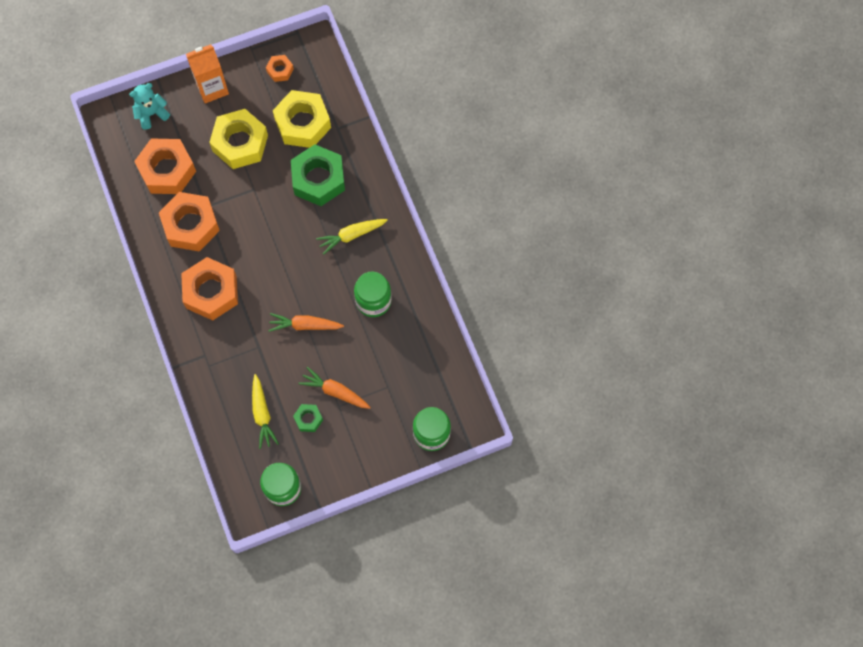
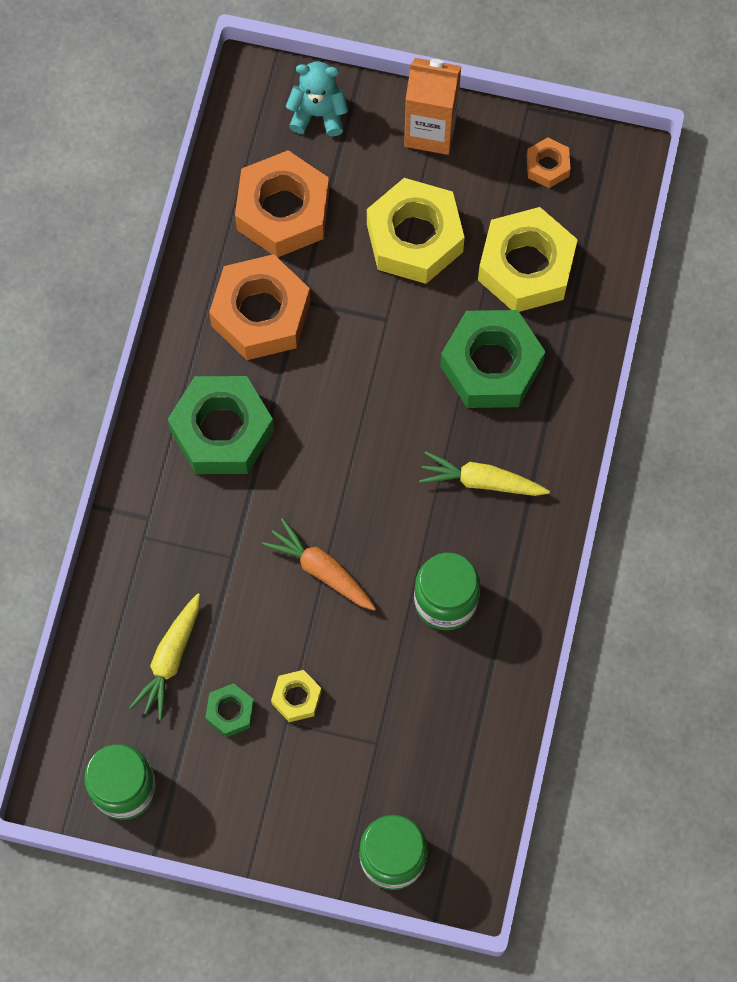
camera: 35 degrees right, 0 degrees up
orange nut [181,257,238,320] -> green nut [168,376,274,474]
orange carrot [299,367,371,409] -> yellow nut [271,670,322,722]

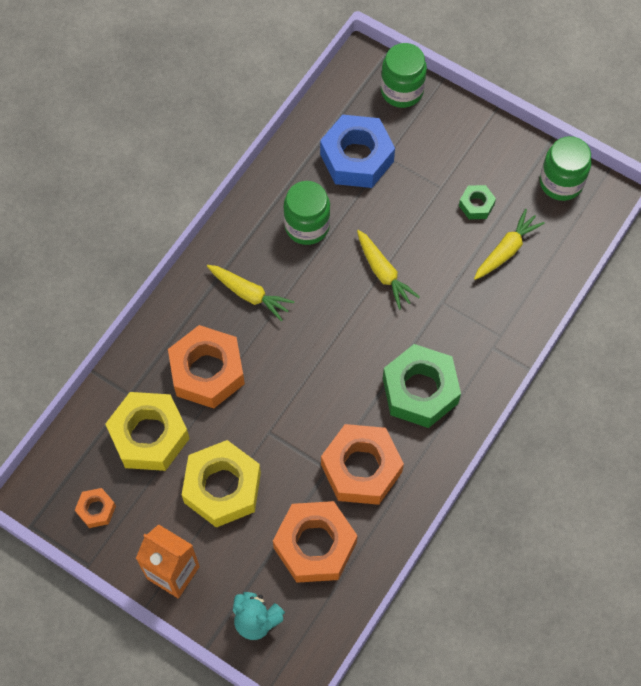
camera: 160 degrees left, 5 degrees down
orange carrot [262,518,376,611] -> yellow carrot [357,230,420,310]
yellow nut [271,670,322,722] -> none
green nut [440,310,546,408] -> orange nut [168,325,245,408]
none -> blue nut [320,115,395,188]

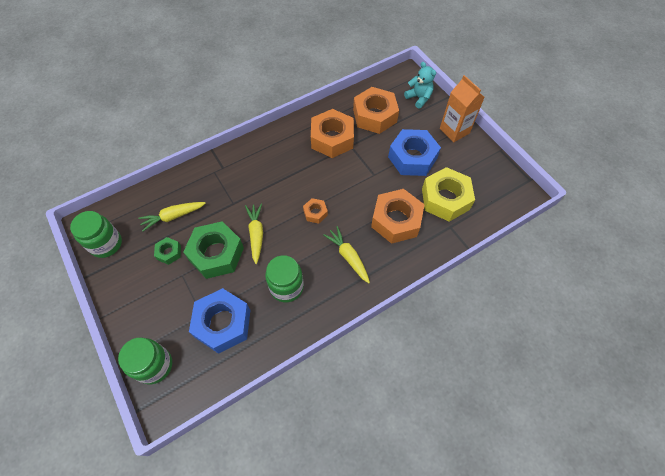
camera: 155 degrees left, 5 degrees down
orange nut [75,488,116,528] -> orange nut moved to [303,198,328,224]
yellow nut [182,440,261,528] -> blue nut [388,129,441,176]
green nut [383,344,461,428] -> green nut moved to [183,221,244,279]

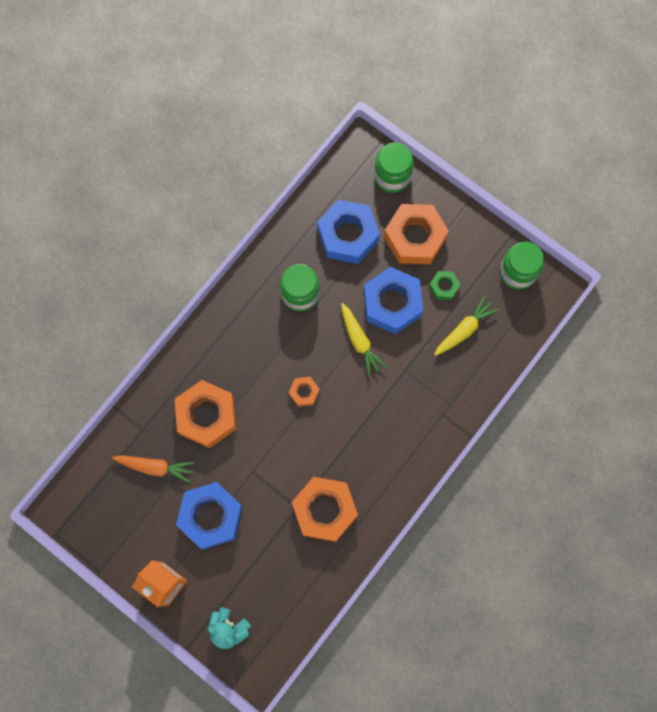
camera: 160 degrees right, 15 degrees up
green nut [183,221,244,279] -> blue nut [363,267,423,334]
yellow carrot [323,226,370,283] -> none
orange nut [353,87,399,134] -> orange nut moved to [384,204,449,264]
yellow nut [422,167,475,222] -> orange carrot [112,455,194,483]

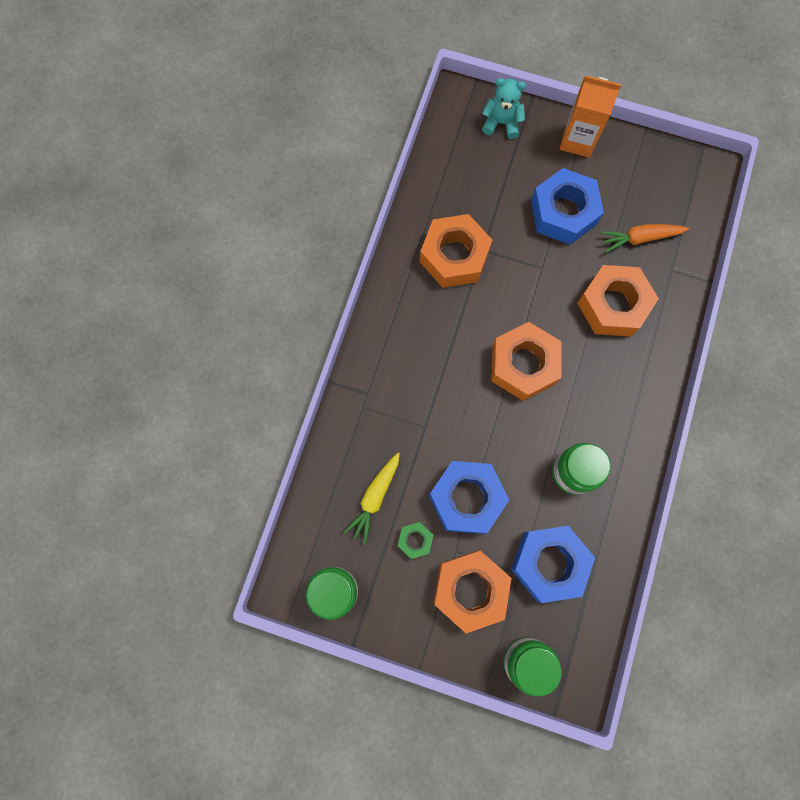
camera: 160 degrees right, 0 degrees up
orange nut [289,377,320,407] -> orange nut [491,322,562,401], size x2.10
yellow carrot [341,303,387,377] -> none

